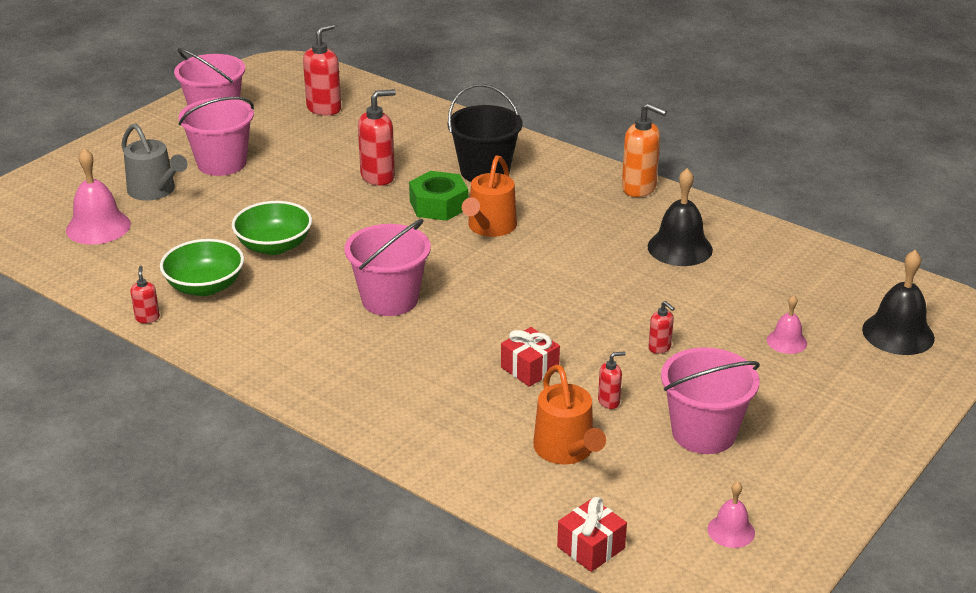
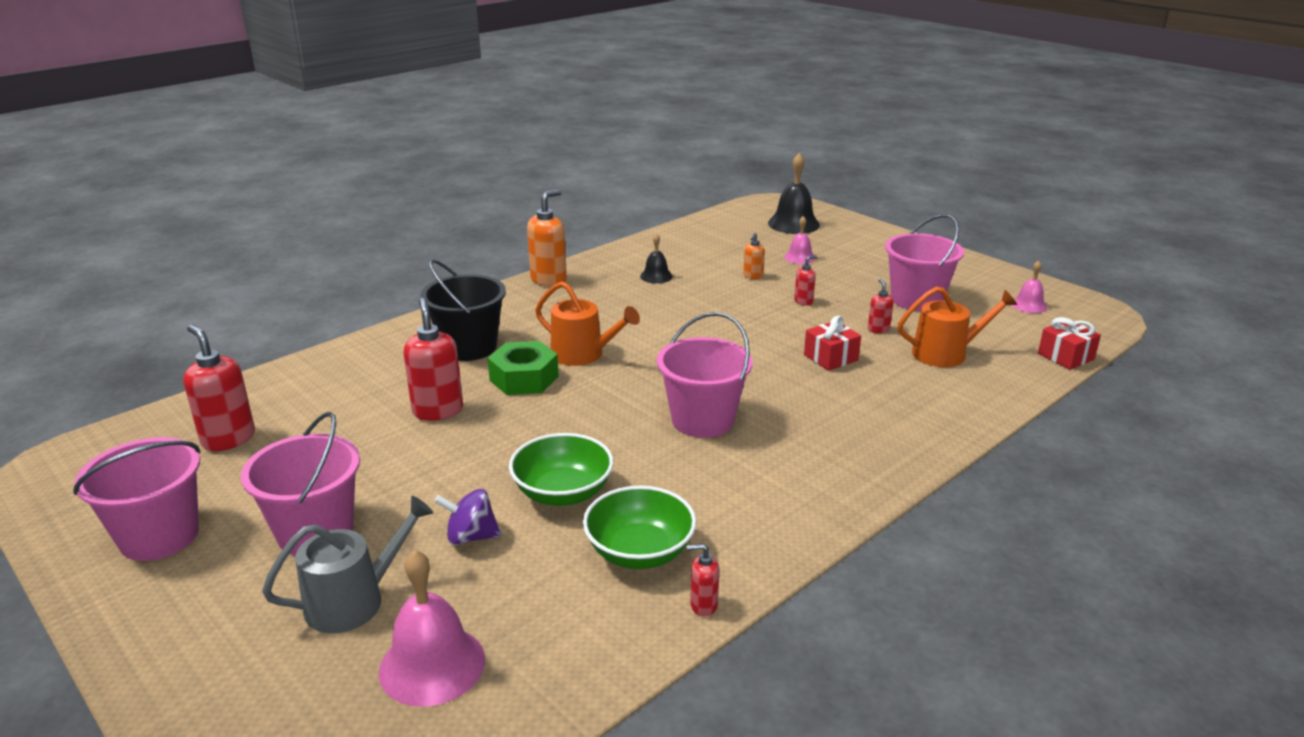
camera: 80 degrees left, 5 degrees down
black bell [648,168,713,266] -> black bell [640,233,673,283], size x0.56
none -> purple spinning top [434,489,501,545]
none -> orange soap dispenser [743,233,765,279]

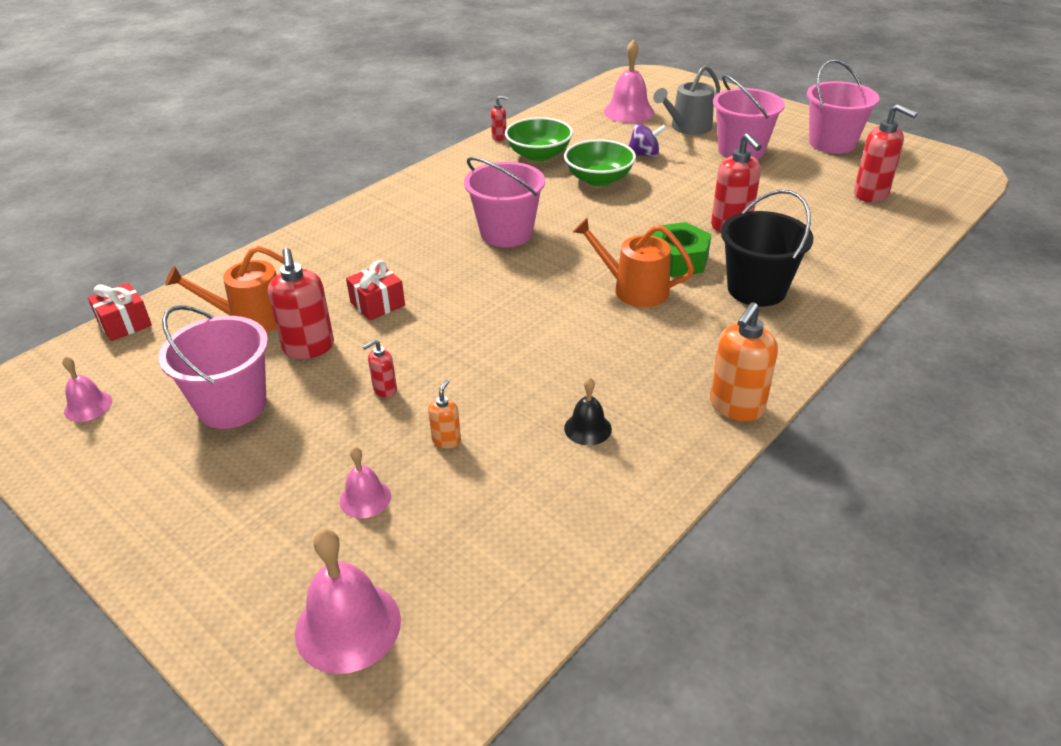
camera: 175 degrees right, 10 degrees up
black bell [768,153,820,234] -> pink bell [295,529,401,674]
red soap dispenser [868,279,894,333] -> red soap dispenser [268,248,334,359], size x1.94

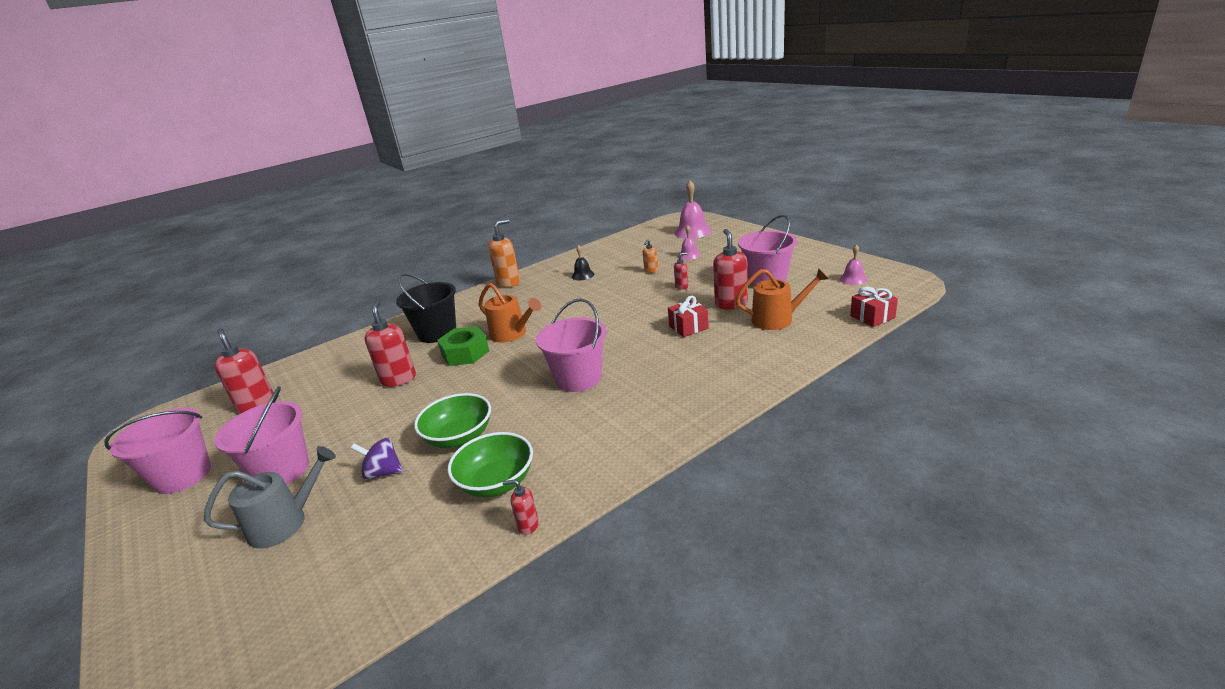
camera: 165 degrees left, 10 degrees down
pink bell [604,40,654,123] -> none

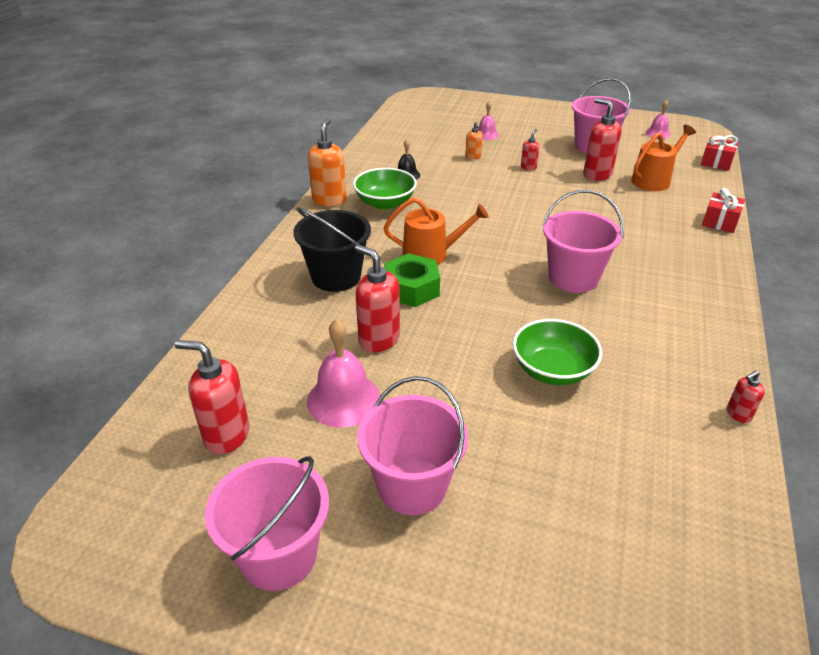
camera: 40 degrees left, 10 degrees up
grey watering can [204,446,336,548] -> none
purple spinning top [351,438,403,480] -> none
green bowl [447,432,533,497] -> green bowl moved to [353,168,417,210]
red gift [668,296,709,337] -> red gift moved to [702,188,745,233]
pink bell [674,180,712,239] -> pink bell moved to [307,319,380,428]

